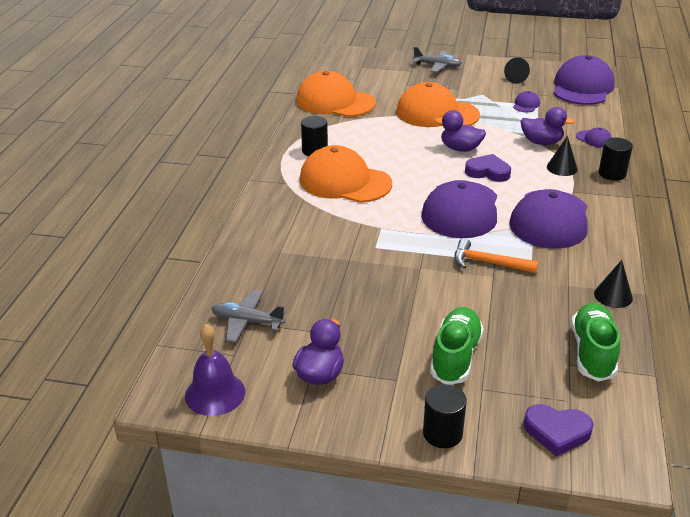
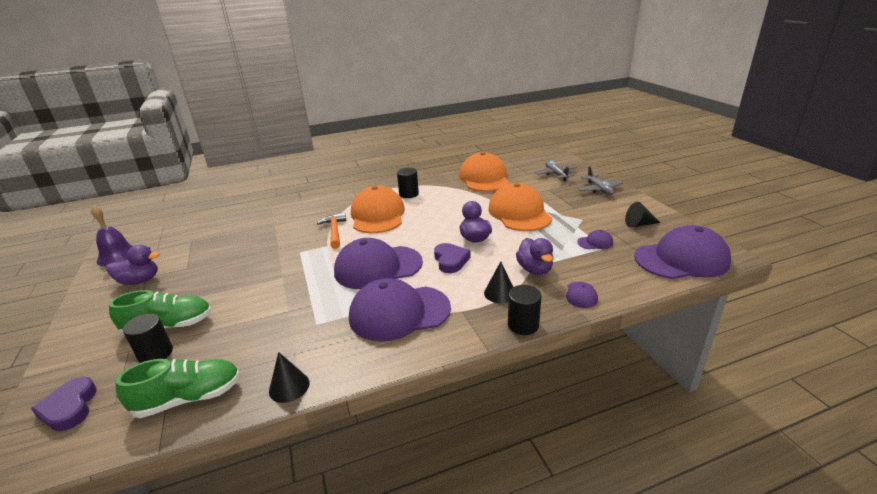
camera: 60 degrees right, 5 degrees down
grey plane [211,290,287,343] -> grey plane moved to [535,161,577,181]
black cylinder [423,384,467,448] -> black cylinder moved to [123,313,173,363]
orange hammer [454,238,539,273] -> orange hammer moved to [317,213,346,249]

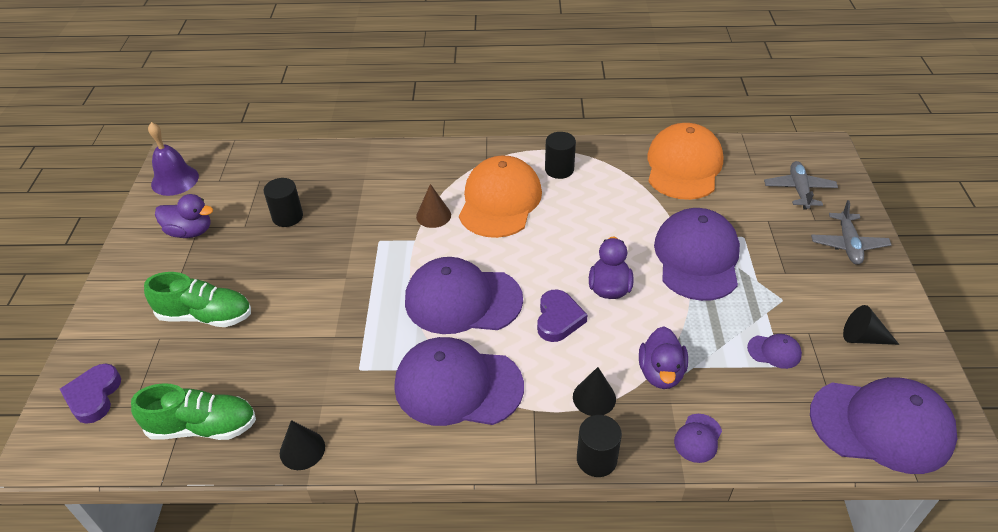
camera: 20 degrees right, 15 degrees up
black cylinder [123,313,173,363] -> black cylinder moved to [264,178,303,227]
orange hammer [317,213,346,249] -> brown cone [416,184,451,228]
orange cap [488,183,552,231] -> purple cap [654,208,740,301]

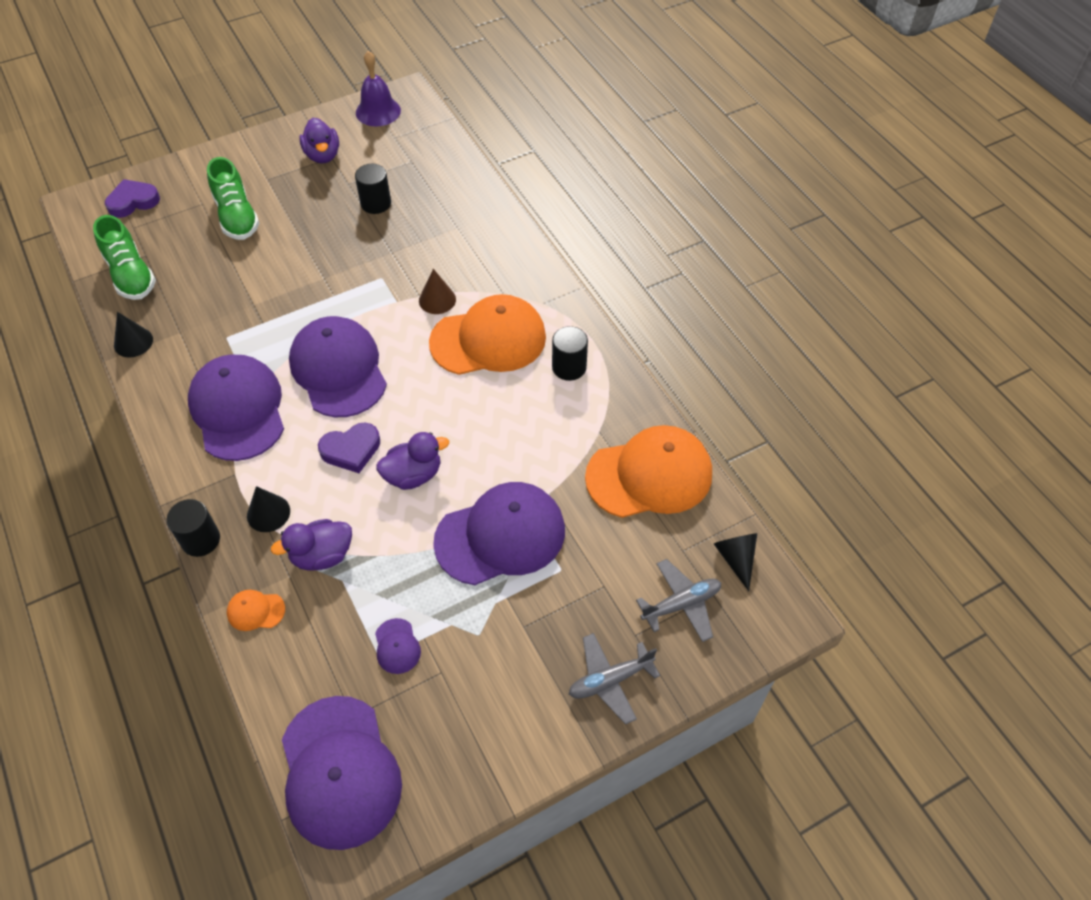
camera: 60 degrees right, 10 degrees up
purple cap [674,414,722,463] -> orange cap [227,590,285,631]
black cone [843,305,899,345] -> black cone moved to [714,533,757,591]

